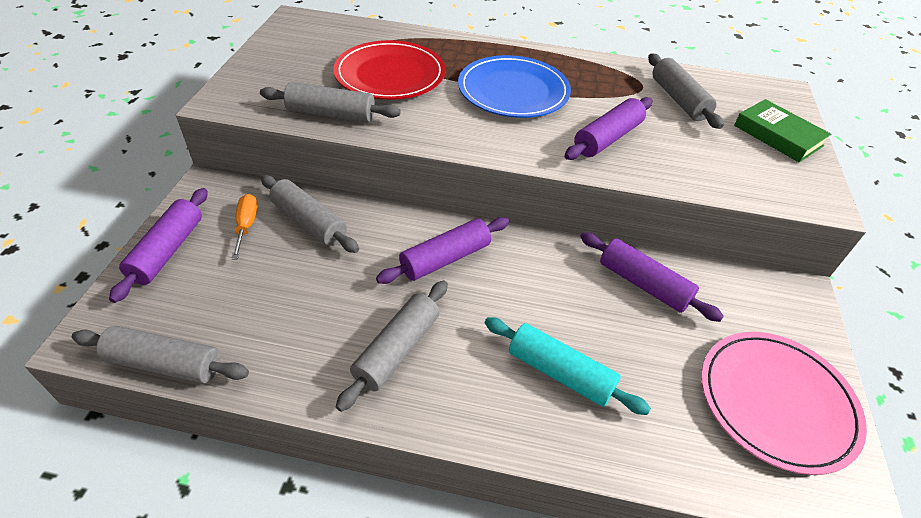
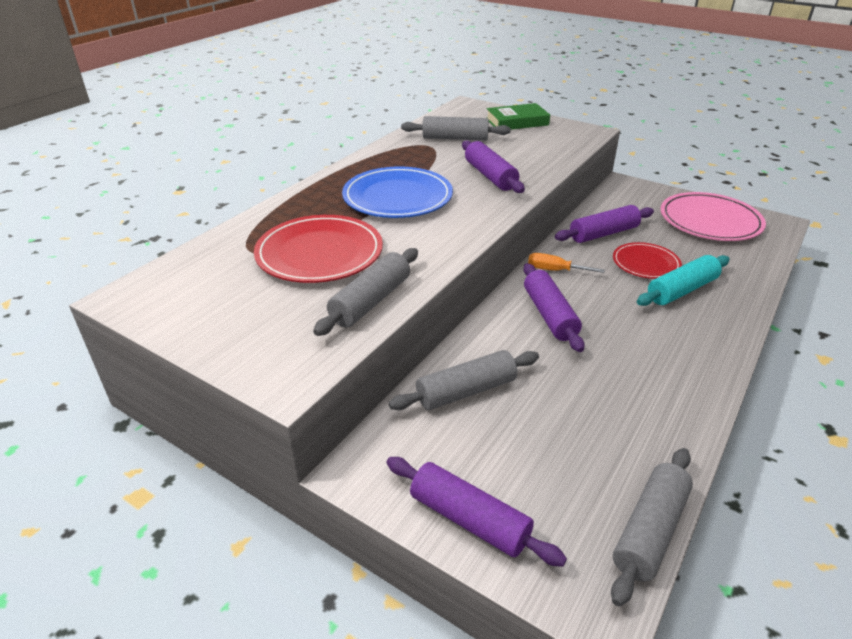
camera: 65 degrees left, 10 degrees down
orange screwdriver [231,194,258,259] -> orange screwdriver moved to [528,253,605,273]
grey rolling pin [336,281,448,412] -> none
none -> red plate [613,242,682,279]

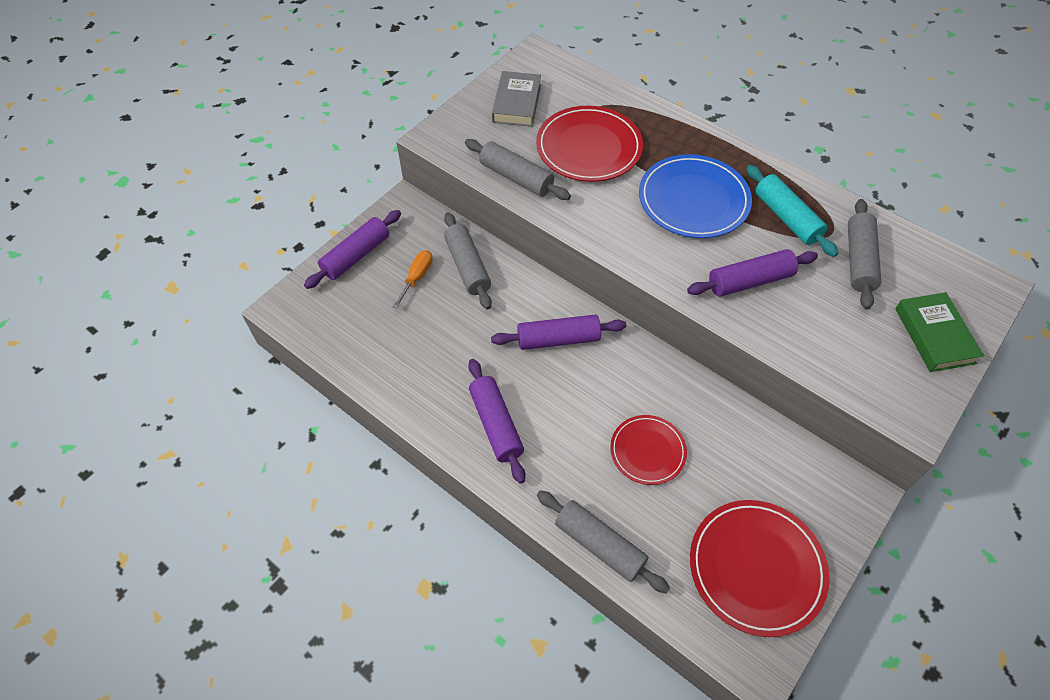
camera: 95 degrees right, 20 degrees up
orange screwdriver [528,253,605,273] -> orange screwdriver moved to [393,250,433,309]
purple rolling pin [555,205,654,243] -> purple rolling pin moved to [468,359,525,484]
grey rolling pin [611,448,693,607] -> grey rolling pin moved to [537,490,670,593]
turquoise rolling pin [637,255,730,306] -> turquoise rolling pin moved to [746,165,838,257]
pink plate [660,192,766,241] -> red plate [690,500,829,637]
none -> grey book [492,71,541,127]

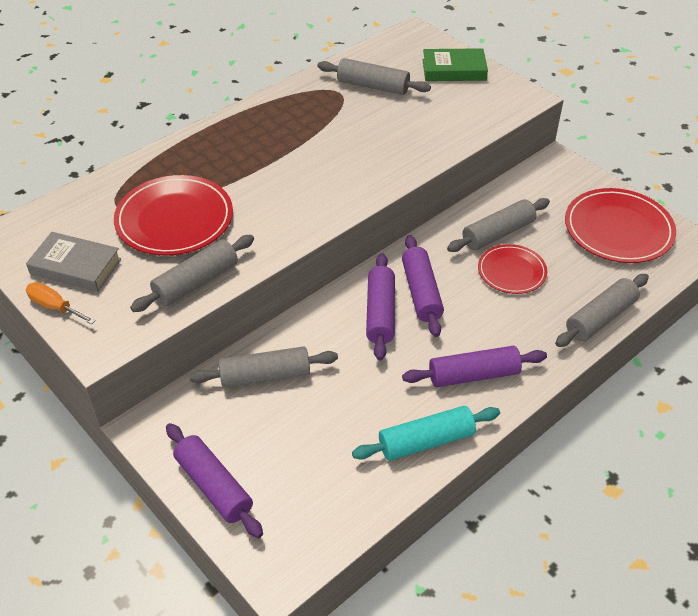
camera: 80 degrees left, 10 degrees down
orange screwdriver [393,250,433,309] -> orange screwdriver moved to [26,282,96,324]
blue plate [639,154,752,238] -> none
purple rolling pin [687,249,818,297] -> purple rolling pin moved to [402,235,444,337]
turquoise rolling pin [746,165,838,257] -> turquoise rolling pin moved to [352,406,500,461]
none -> grey rolling pin [447,198,550,252]

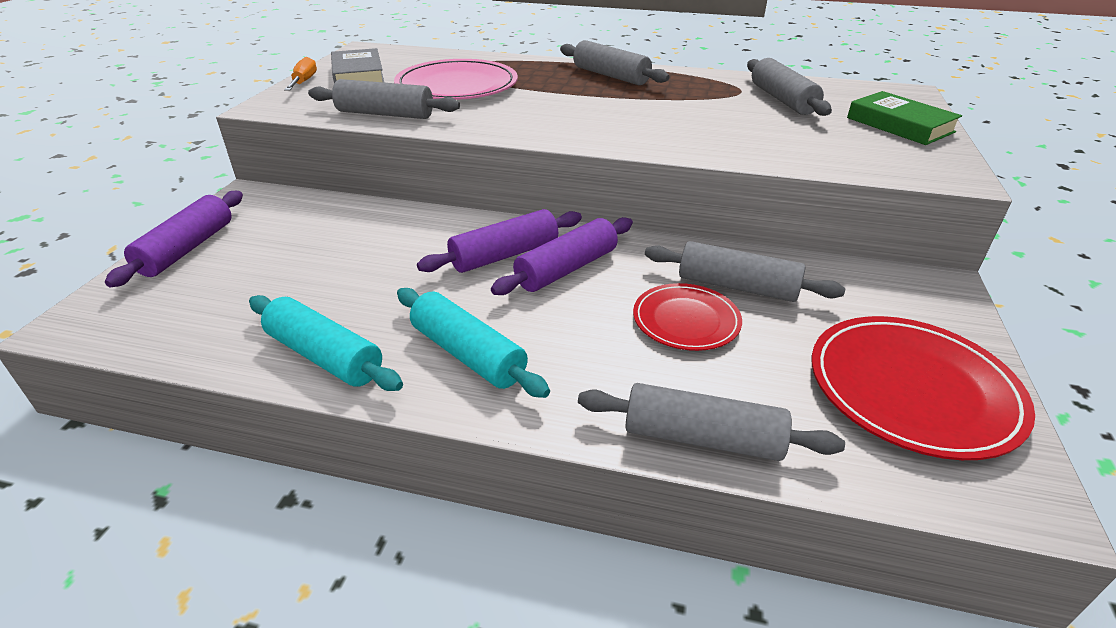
camera: 55 degrees right, 10 degrees down
red plate [114,175,233,256] -> pink plate [394,59,518,100]
grey rolling pin [189,346,338,388] -> grey rolling pin moved to [560,40,670,85]
purple rolling pin [402,346,547,387] -> turquoise rolling pin [397,288,550,398]

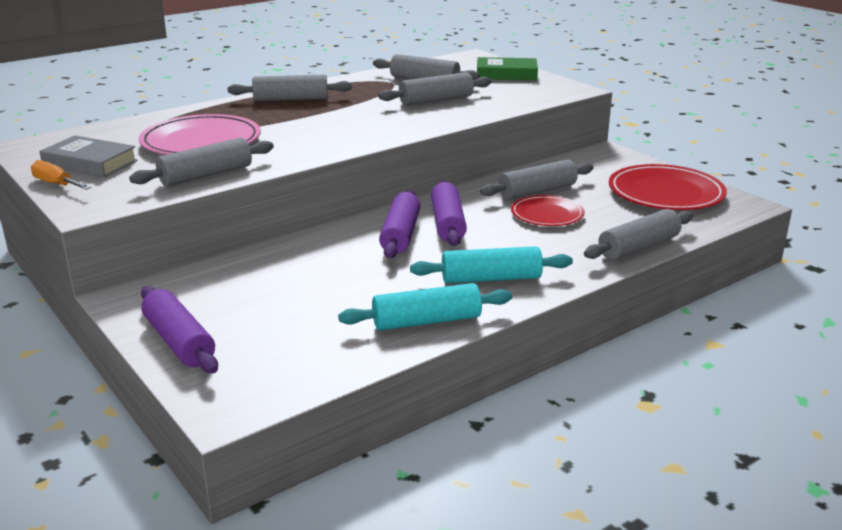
camera: 50 degrees left, 10 degrees down
none -> grey rolling pin [379,72,492,105]

